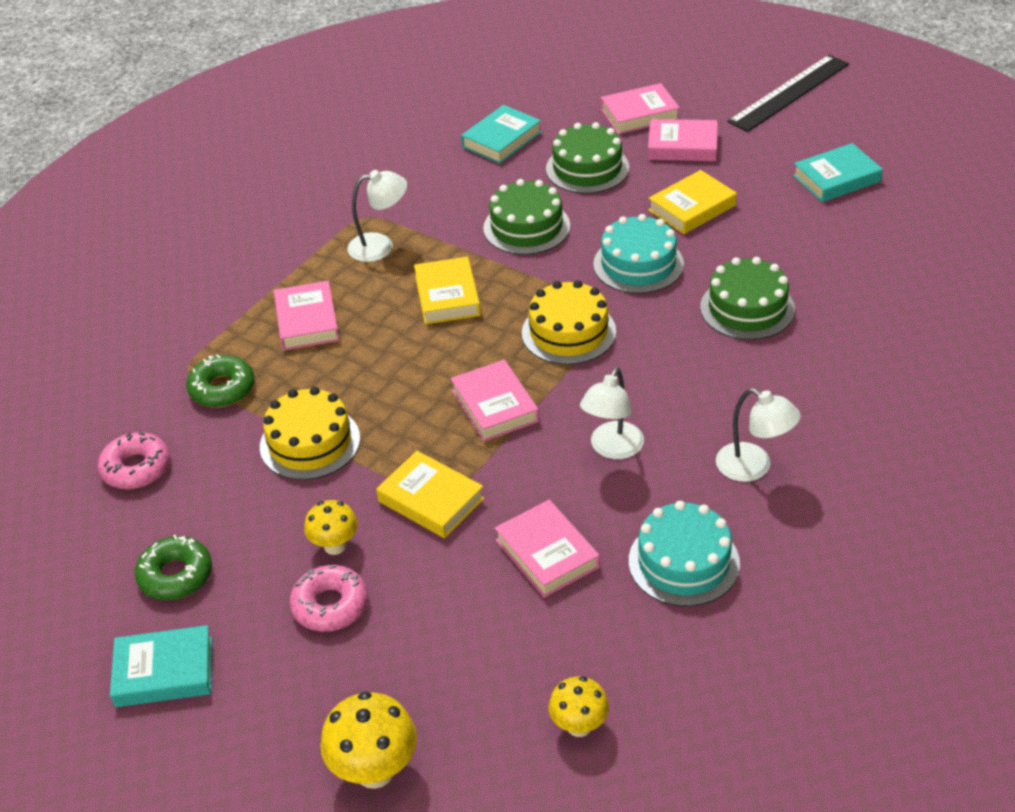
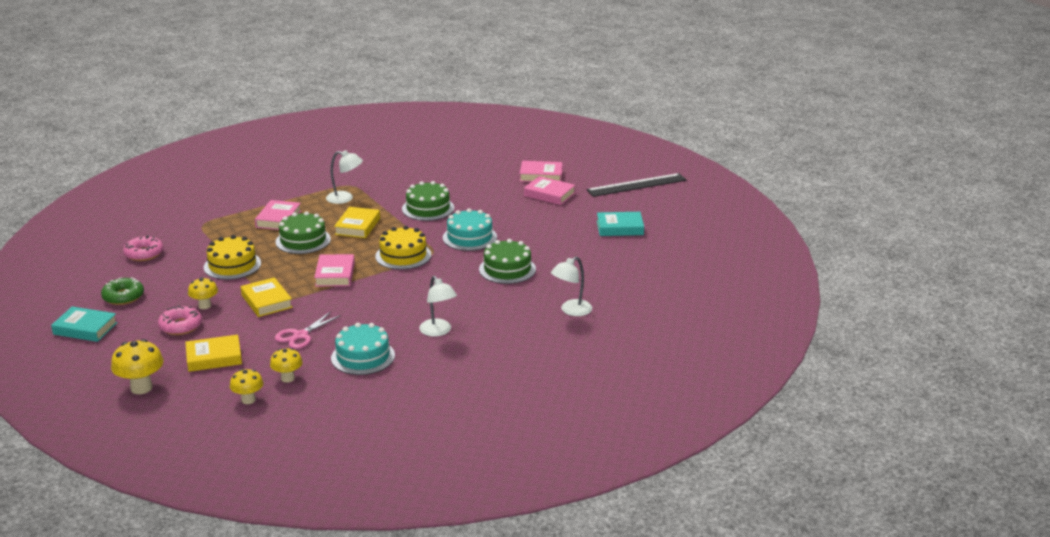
camera: 20 degrees right, 15 degrees down
green donut [186,354,255,407] -> none
turquoise book [461,105,541,164] -> none
pink book [495,500,600,598] -> pink scissors [275,311,341,349]
green cake [546,122,629,194] -> green cake moved to [275,211,331,254]
white lamp [580,368,644,459] -> white lamp moved to [551,257,592,316]
yellow book [648,170,737,234] -> yellow book moved to [185,334,242,372]
none -> yellow mushroom [270,348,303,383]

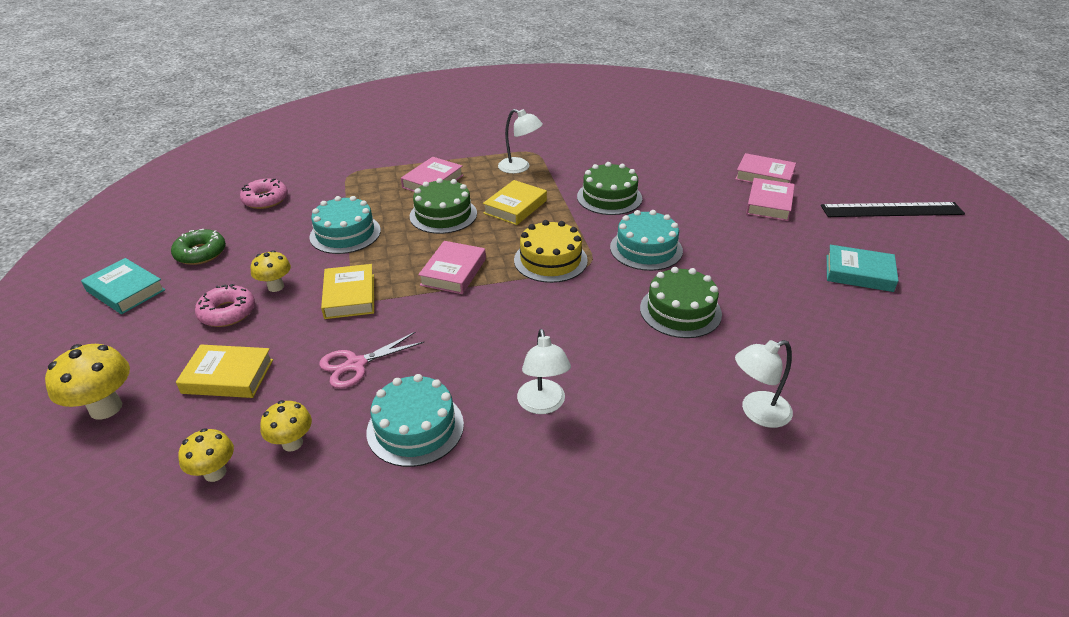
camera: 20 degrees right, 10 degrees up
yellow cake [203,235,261,280] -> turquoise cake [309,196,381,254]
pink book [524,176,575,205] -> pink book turned 60 degrees clockwise [746,178,795,221]

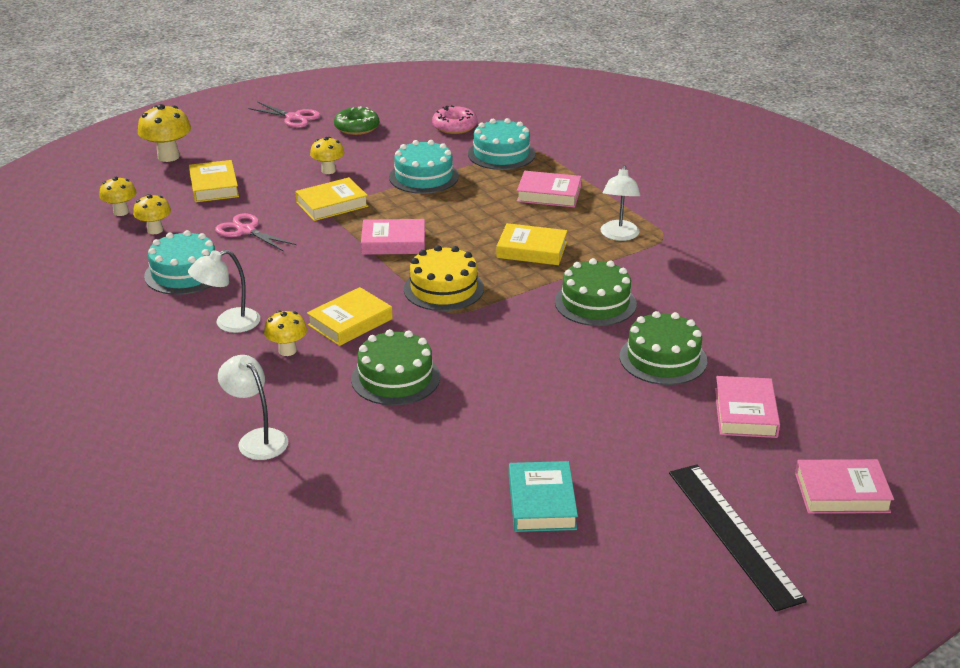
camera: 70 degrees right, 5 degrees down
turquoise book [81,258,165,314] -> pink scissors [248,102,320,128]
pink donut [195,284,255,327] -> none
green cake [410,178,477,234] -> green cake moved to [620,311,707,385]
turquoise cake [610,210,683,271] -> turquoise cake moved to [468,118,535,170]
pink book [746,178,795,221] -> pink book moved to [795,459,894,514]
none -> yellow mushroom [264,310,307,356]
none -> yellow book [307,287,393,346]

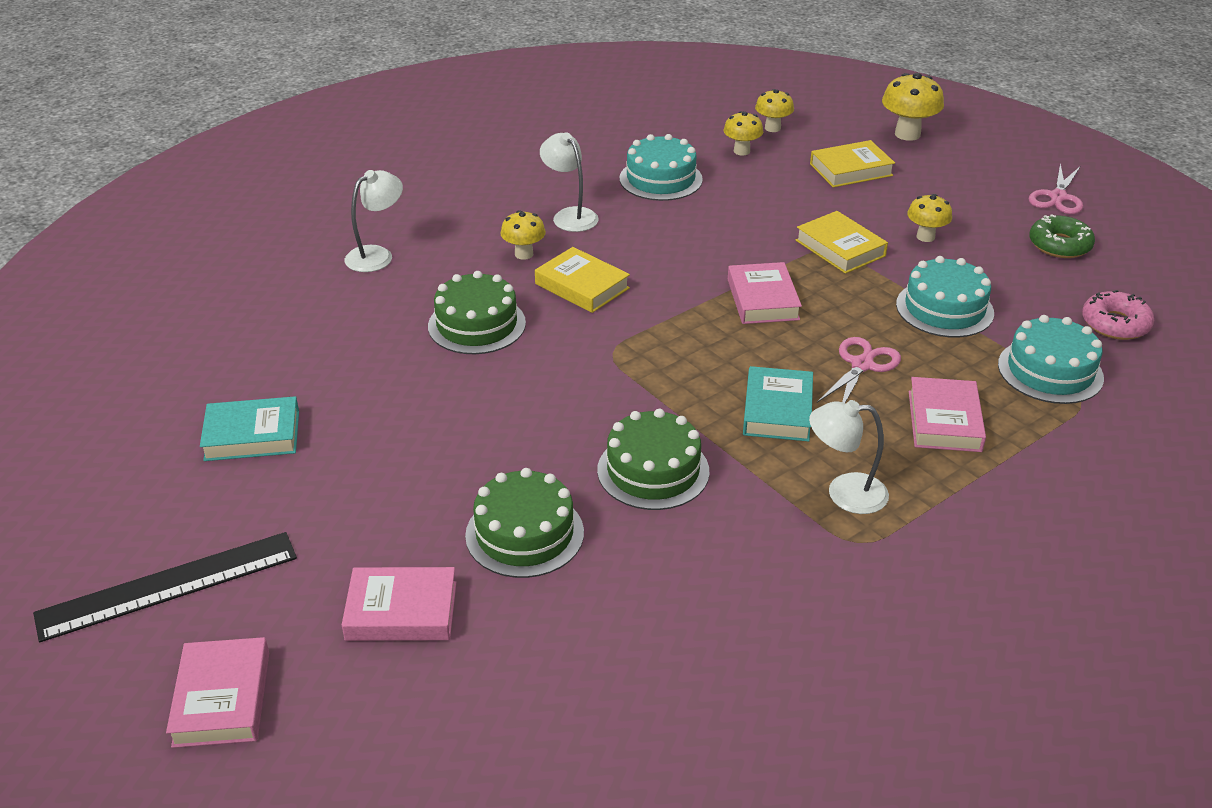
camera: 85 degrees right, 5 degrees up
pink scissors [215,213,296,251] -> pink scissors moved to [817,337,901,403]
yellow cake [404,245,484,311] -> none
yellow book [497,223,567,265] -> turquoise book [743,366,813,441]

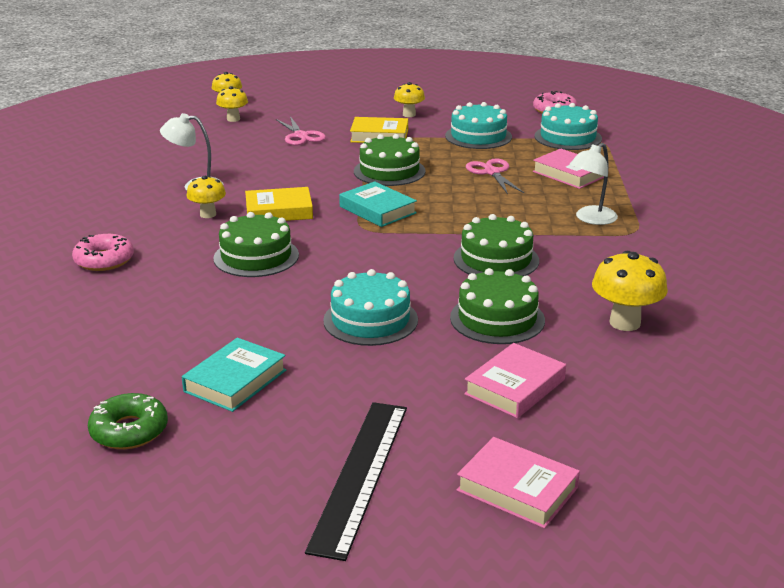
camera: 50 degrees left, 10 degrees down
white lamp [345,170,403,272] -> pink donut [72,234,134,271]
turquoise cake [619,134,703,201] -> turquoise cake moved to [323,269,418,346]
pink book [728,262,802,324] -> green cake [354,134,426,186]
turquoise book [743,366,813,441] -> turquoise book moved to [339,181,417,227]
yellow book [810,140,895,187] -> none
yellow mushroom [882,73,944,141] -> yellow mushroom moved to [592,251,668,331]
pink scissors [1028,164,1083,214] -> pink scissors moved to [276,116,326,145]
green donut [1029,214,1095,258] -> green donut moved to [88,393,168,449]

